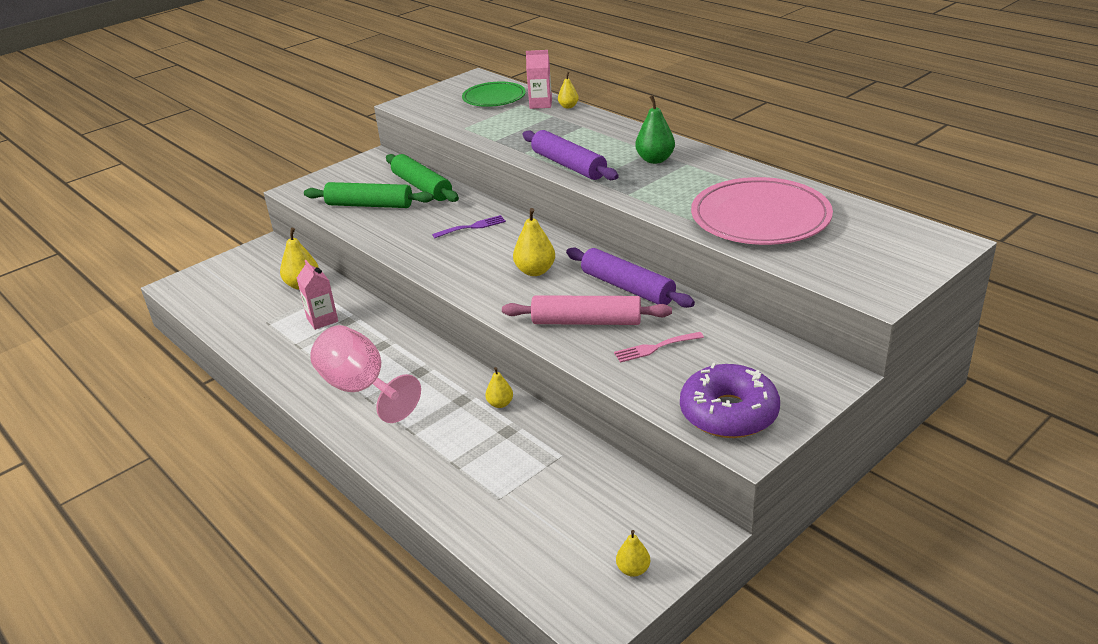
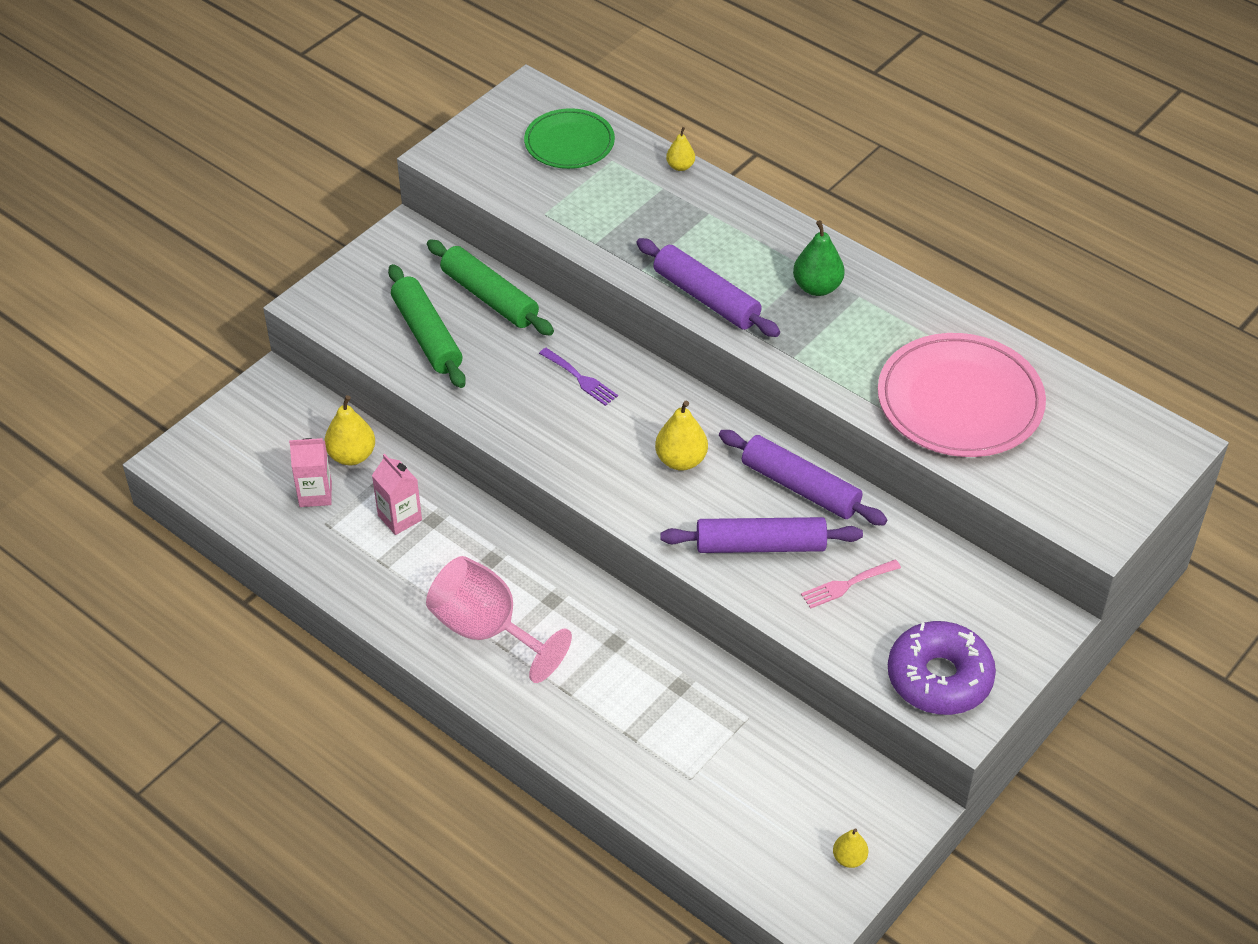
camera: 10 degrees left, 15 degrees up
green rolling pin [304,182,434,208] -> green rolling pin turned 60 degrees clockwise [388,264,466,388]
purple fork [432,215,506,238] -> purple fork turned 75 degrees clockwise [539,348,618,406]
yellow pear [485,367,513,408] -> none
pink rolling pin [502,295,672,325] -> purple rolling pin [660,517,863,553]
pink carton [526,50,552,109] -> pink carton moved to [289,438,332,507]

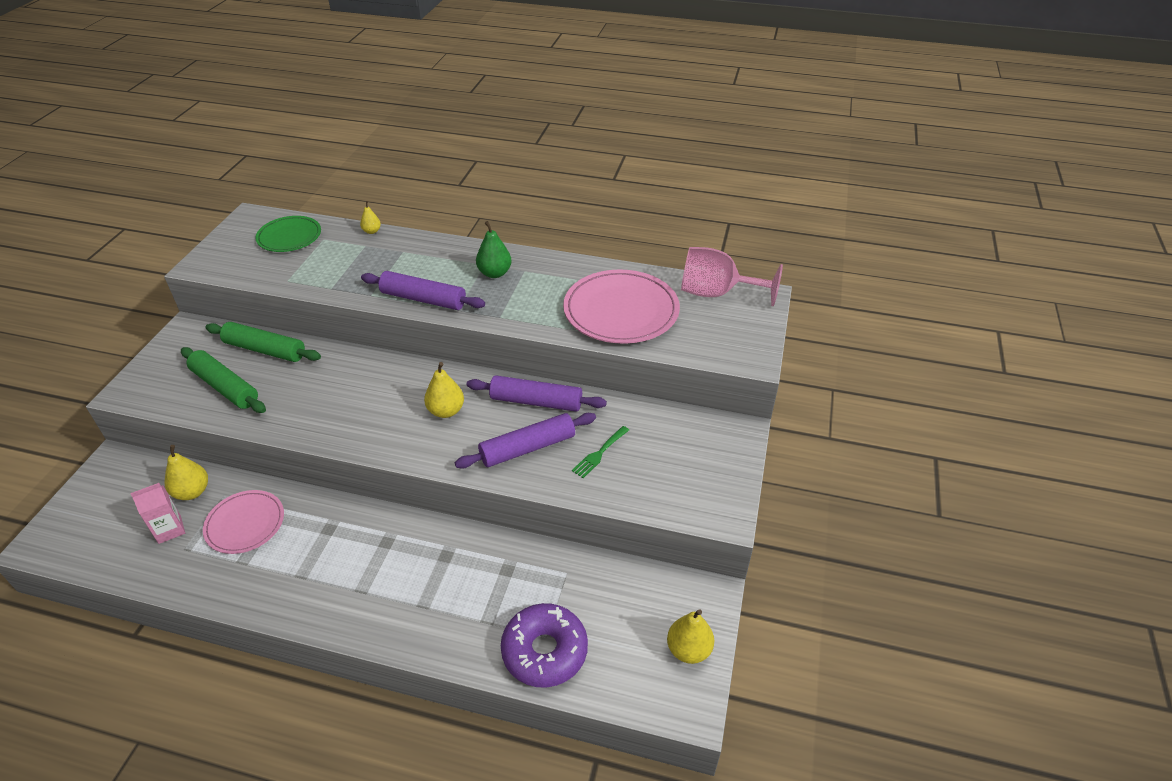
camera: 25 degrees left, 5 degrees down
pink carton [372,454,422,535] -> pink plate [203,490,284,554]
pink goblet [426,556,572,683] -> pink goblet moved to [681,247,783,306]
purple fork [539,348,618,406] -> none
pink fork [801,559,901,609] -> green fork [572,426,629,478]
yellow pear [833,829,869,868] -> yellow pear [667,609,714,664], size x1.67
purple donut [888,621,996,715] -> purple donut moved to [501,603,588,688]

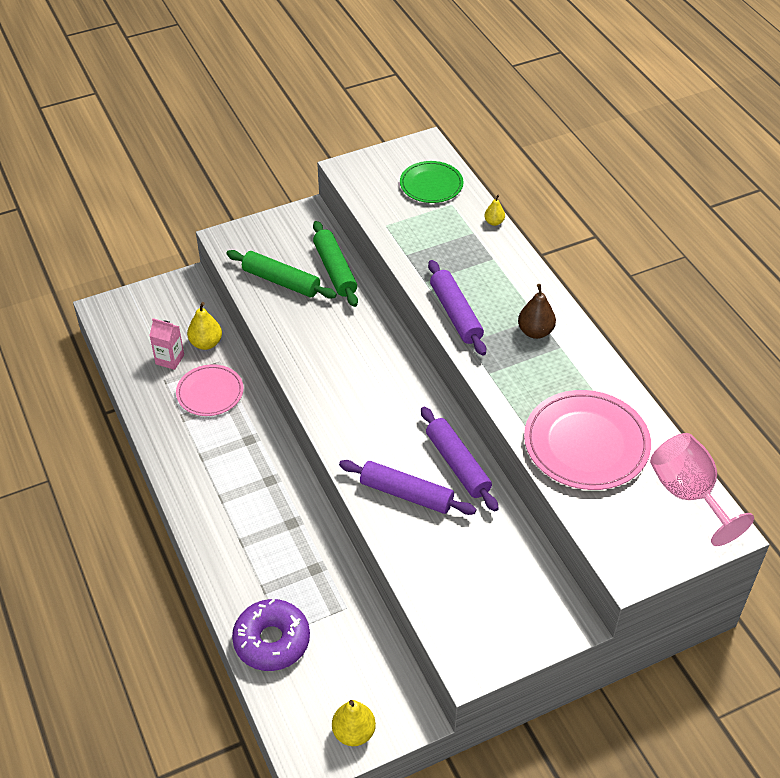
camera: 50 degrees right, 5 degrees up
green rolling pin [181,347,266,413] -> green rolling pin turned 60 degrees counterclockwise [226,250,337,299]
yellow pear [424,362,464,418] -> none
green pear [476,221,512,278] -> brown pear [518,284,556,339]
green fork [572,426,629,478] -> none

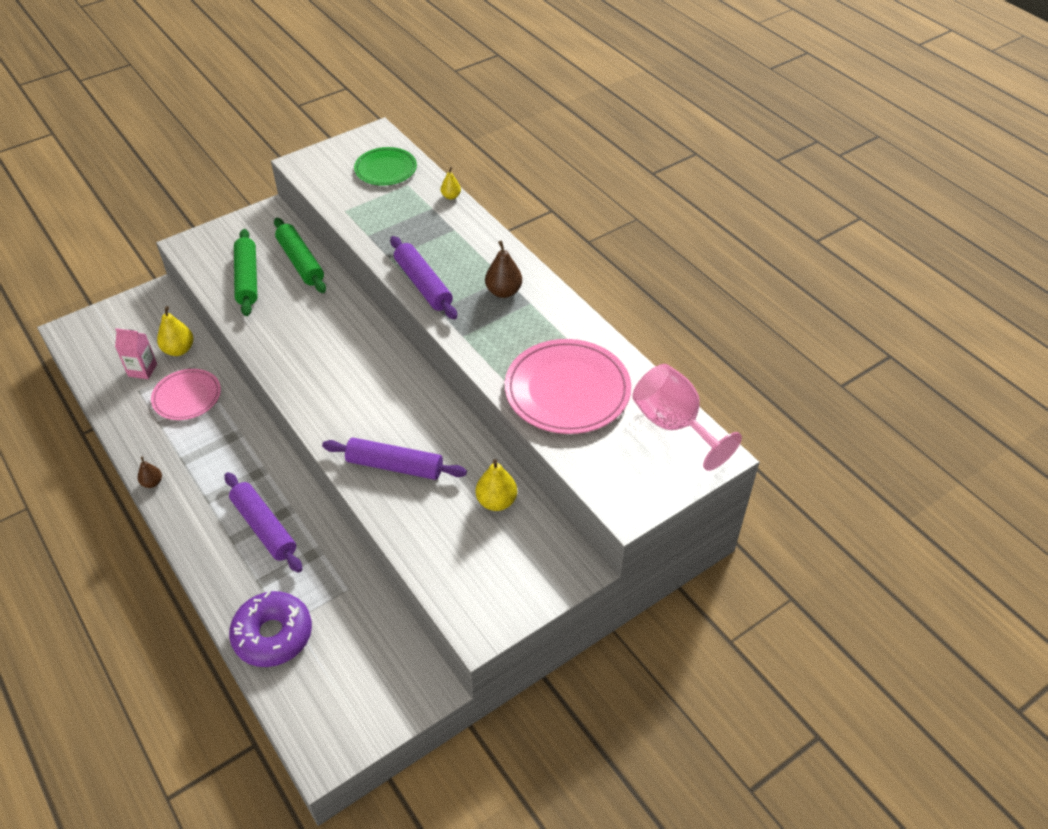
camera: 10 degrees left, 0 degrees up
green rolling pin [226,250,337,299] -> green rolling pin turned 60 degrees clockwise [234,229,258,316]
yellow pear [332,700,376,746] -> yellow pear moved to [476,459,517,511]
purple rolling pin [421,407,499,512] -> purple rolling pin moved to [224,472,302,573]
none -> brown pear [138,456,162,488]

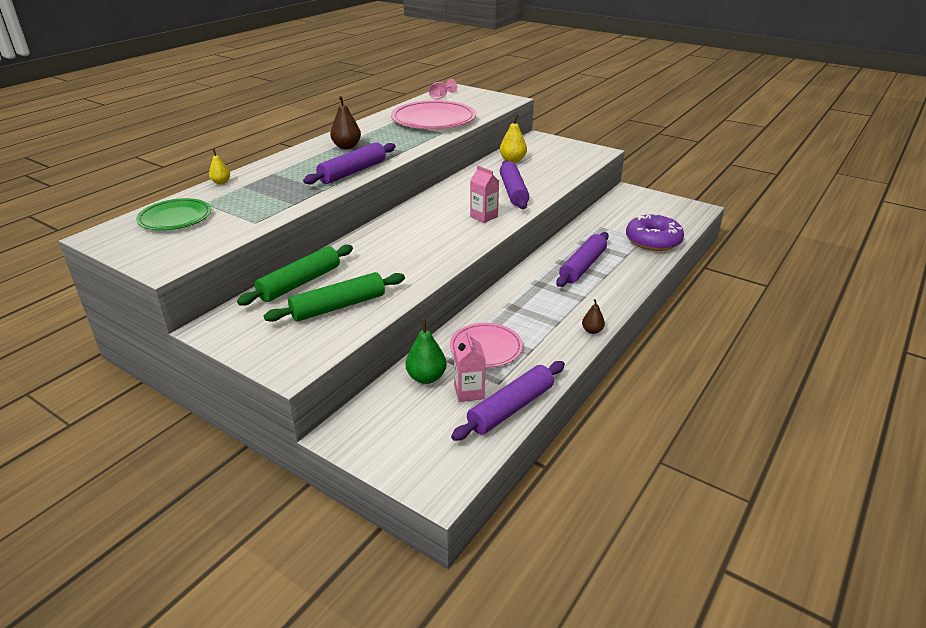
camera: 110 degrees left, 15 degrees down
yellow pear [157,306,194,356] -> green pear [406,319,447,384]
pink goblet [632,364,742,471] -> pink goblet [428,79,457,99], size x0.48
none -> purple rolling pin [451,361,565,441]
none -> pink carton [470,166,499,223]

